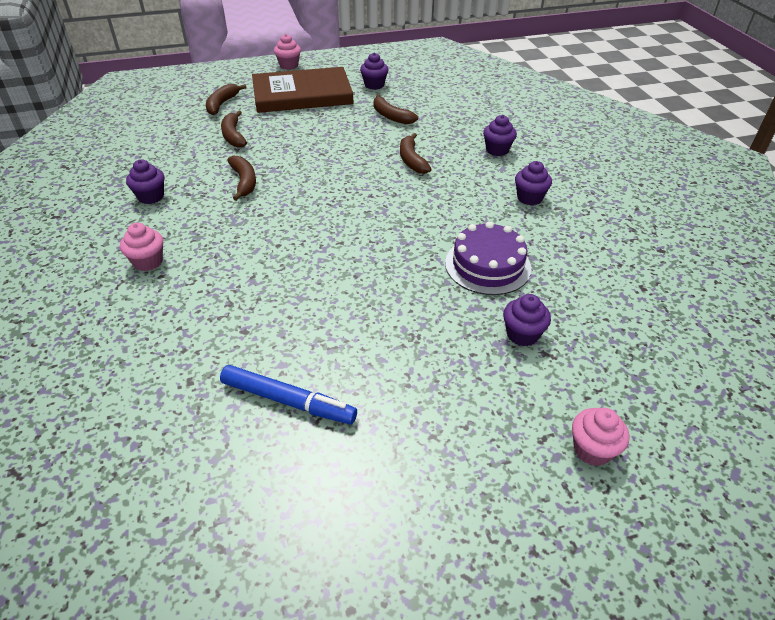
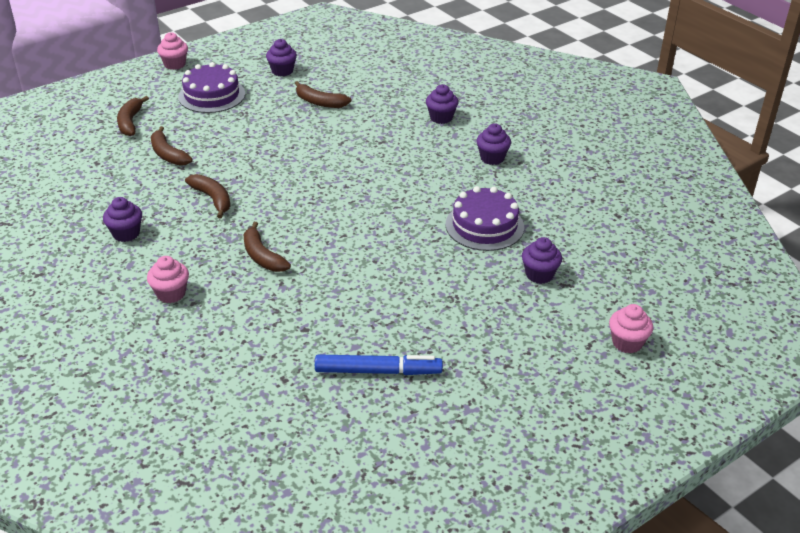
camera: 20 degrees left, 5 degrees down
brown book [252,67,353,113] -> purple cake [178,62,245,113]
brown banana [400,133,431,174] -> brown banana moved to [243,222,291,272]

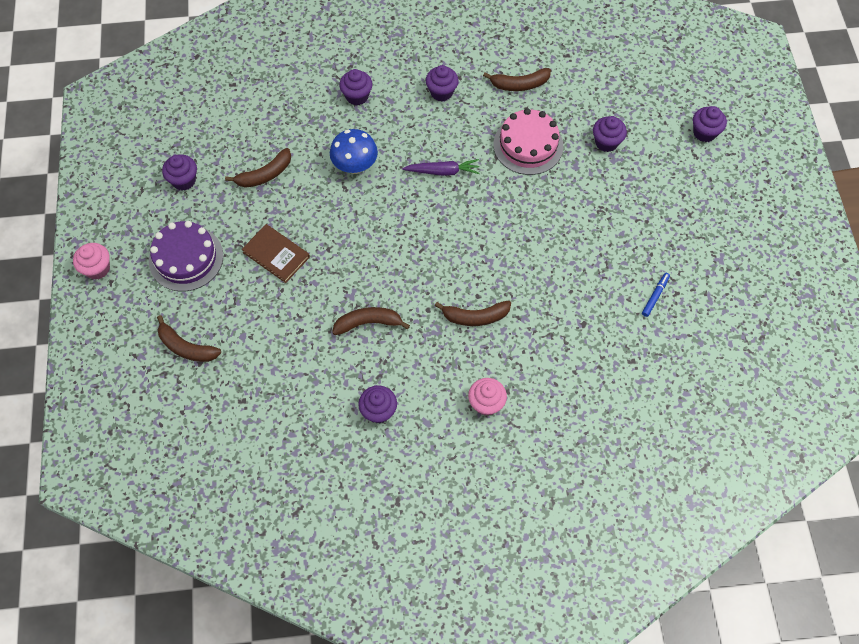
camera: 60 degrees left, 25 degrees up
brown banana [151,126,193,166] -> brown banana moved to [483,68,551,91]
blue marker [315,354,443,375] -> blue marker [642,273,670,317], size x0.52
purple cake [446,186,524,251] -> pink cake [493,108,563,175]
pink cupcake [609,304,653,353] -> purple cupcake [693,106,727,142]
none -> brown book [242,224,310,283]
none -> blue mushroom [330,129,378,174]
none -> purple carrot [402,159,480,176]

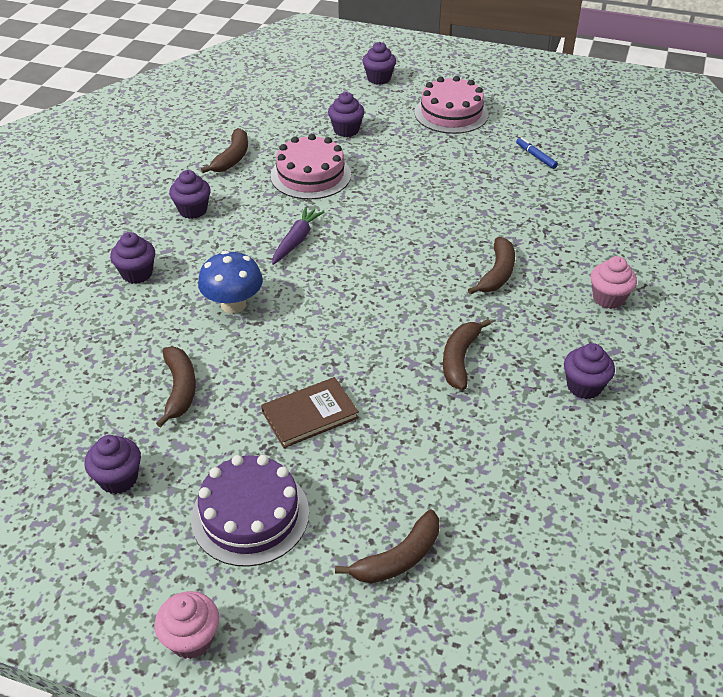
camera: 65 degrees left, 20 degrees down
none -> pink cake [414,76,489,134]

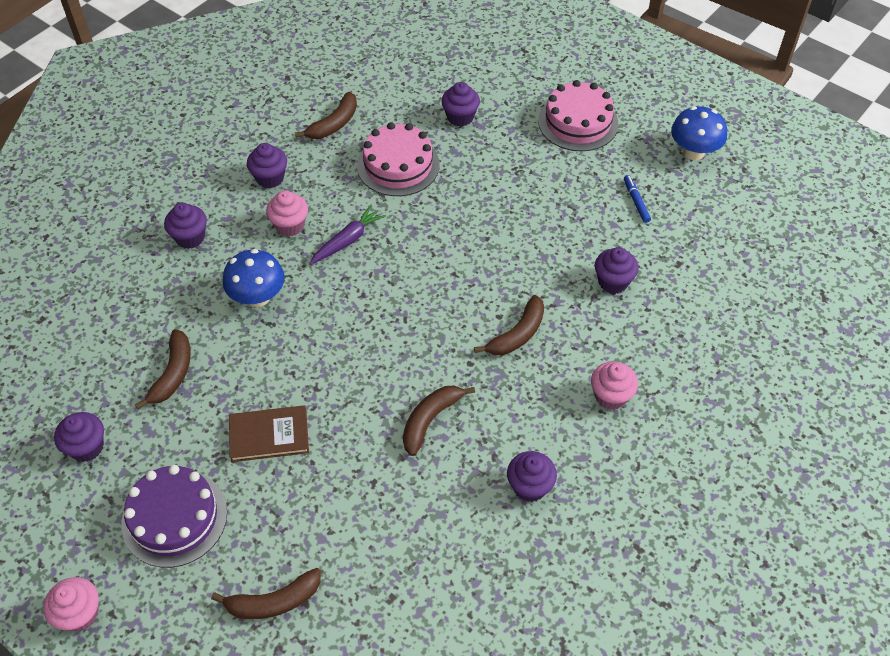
camera: 20 degrees right, 10 degrees up
purple cupcake [362,42,396,85] -> purple cupcake moved to [595,247,639,294]
none -> pink cupcake [266,191,308,237]
none -> blue mushroom [671,106,727,160]

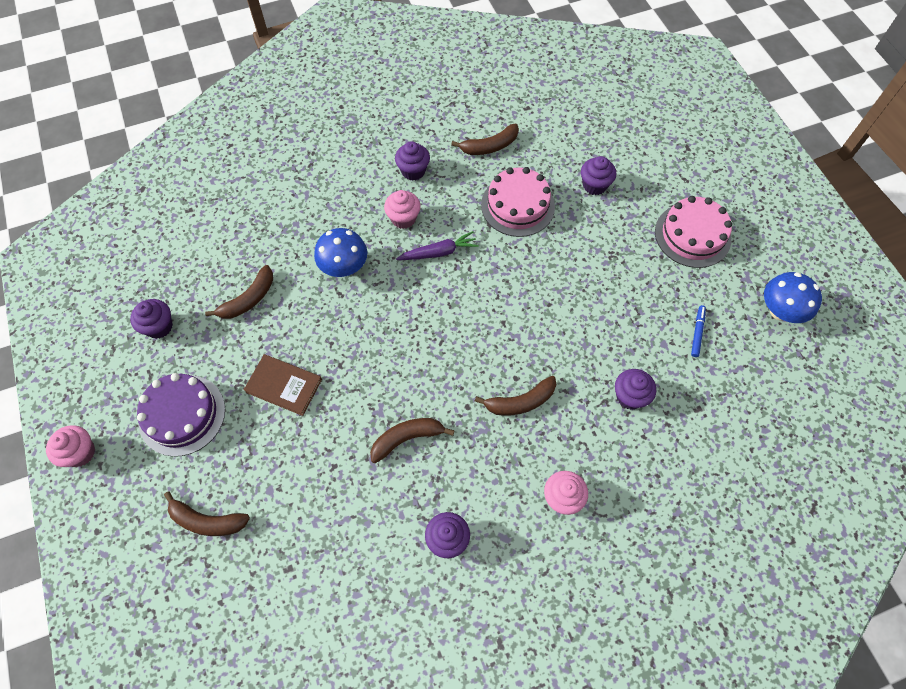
camera: 30 degrees right, 10 degrees up
purple cupcake [164,203,207,249] -> none

